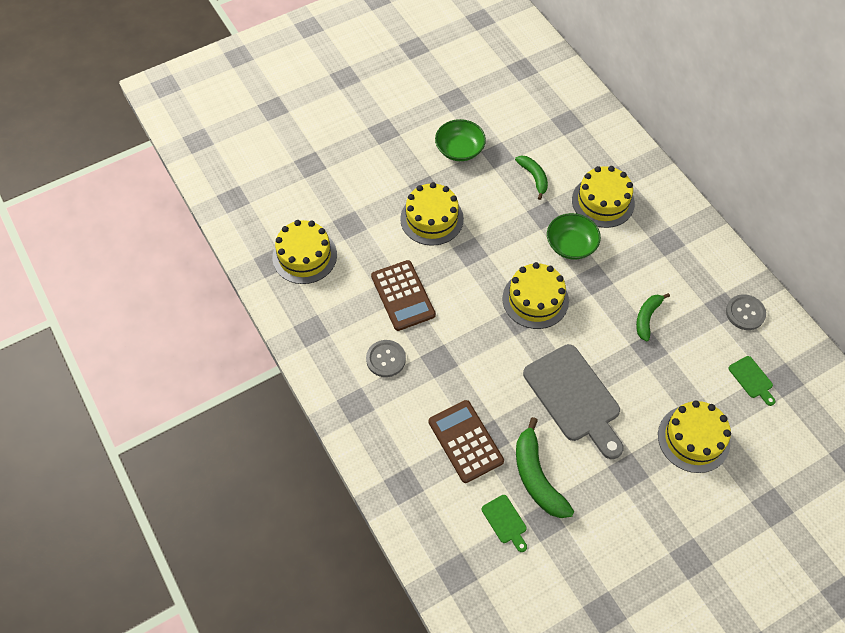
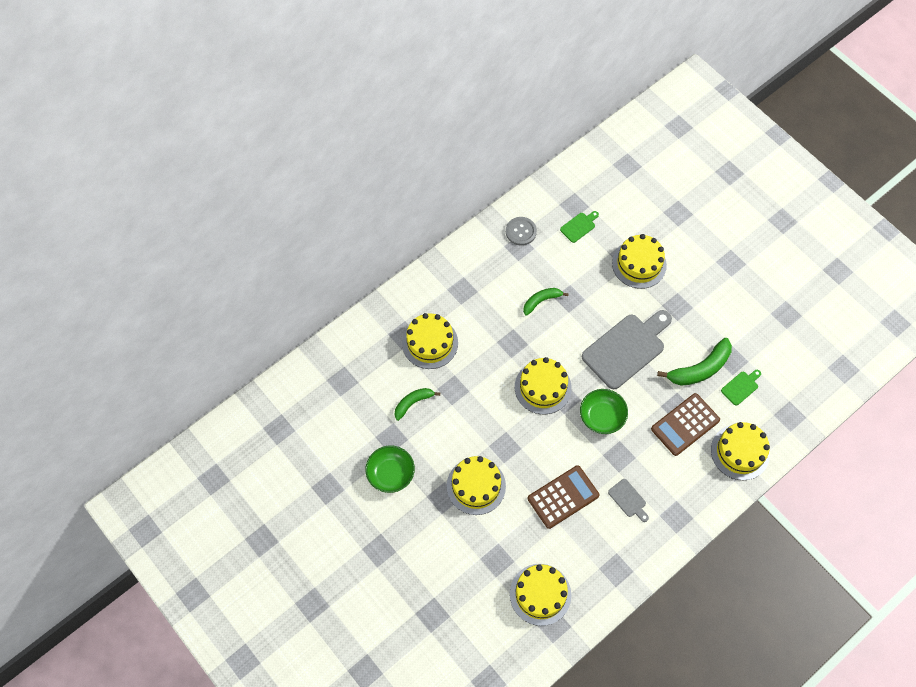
camera: 100 degrees left, 5 degrees up
grey button [366,340,406,377] -> grey cutting board [608,479,649,522]
green bowl [547,213,601,260] -> green bowl moved to [580,389,628,434]
green banana [636,293,670,342] -> green banana turned 135 degrees clockwise [523,288,569,316]
none -> yellow cake [711,422,770,480]

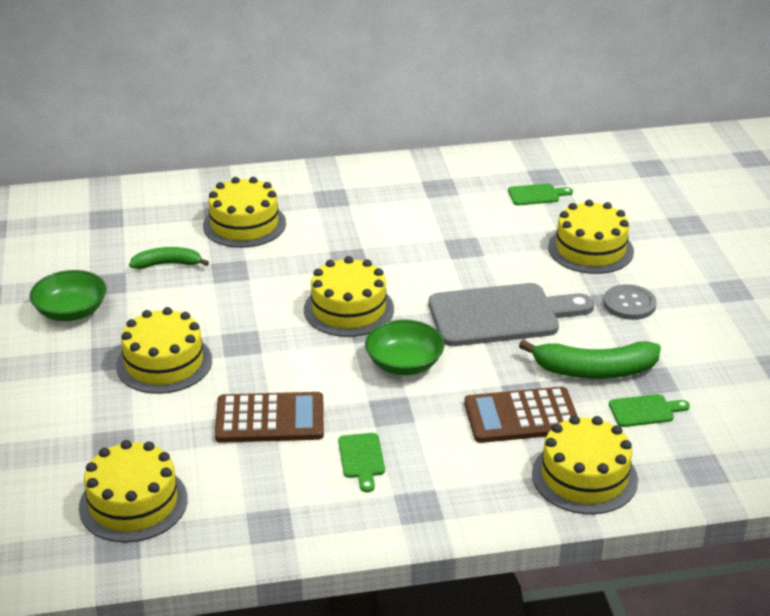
camera: 30 degrees right, 30 degrees down
grey button [506,217,537,246] -> grey button moved to [603,284,657,320]
green banana [523,288,569,316] -> none
grey cutting board [608,479,649,522] -> green cutting board [338,433,385,492]

